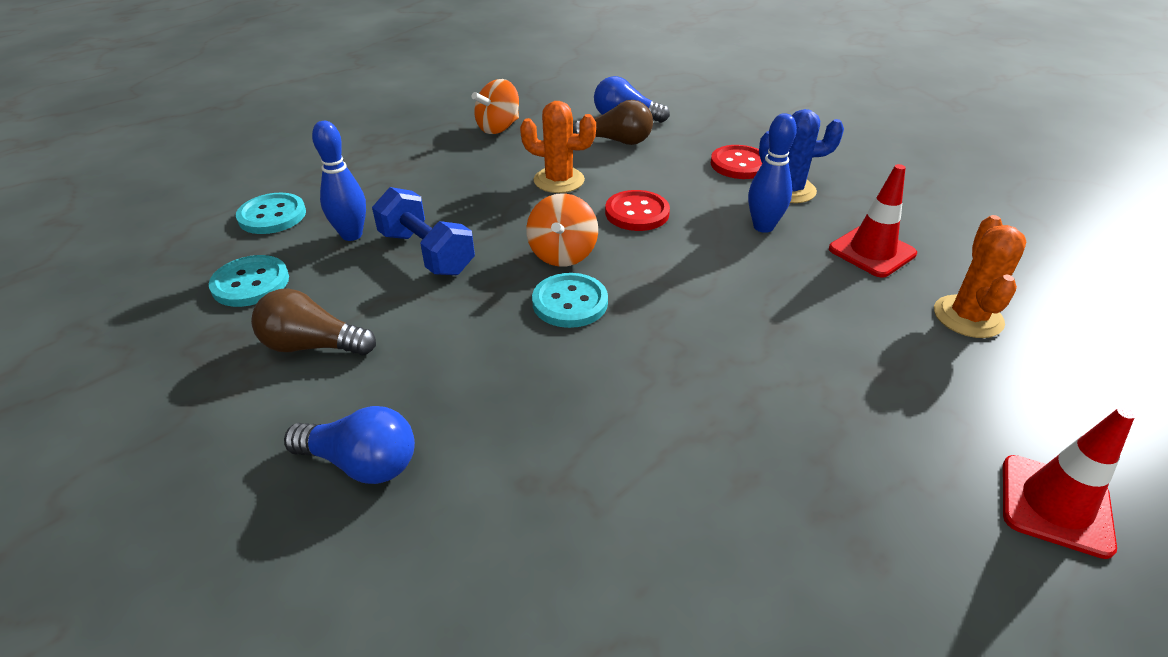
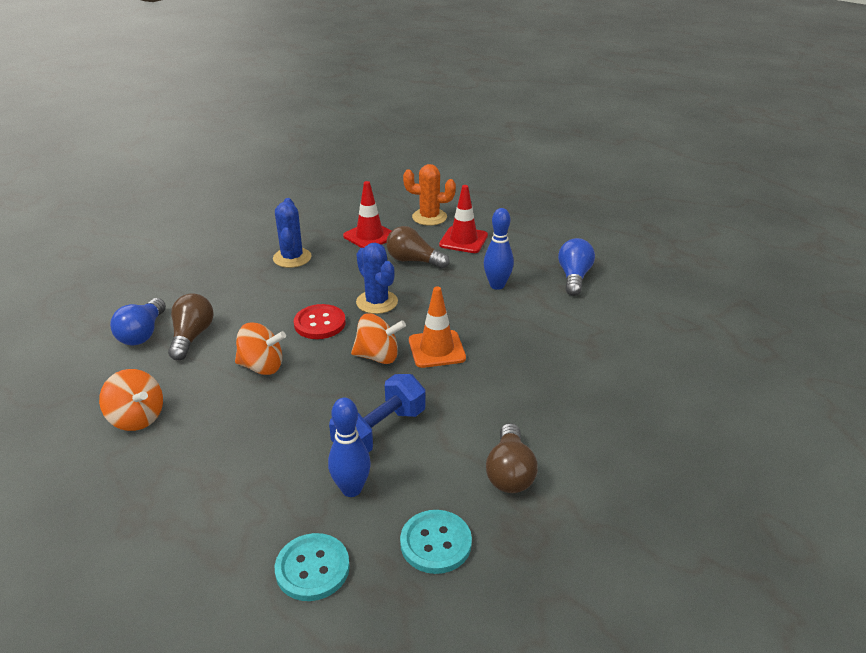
camera: 95 degrees left, 5 degrees down
blue light bulb [284,406,415,484] -> blue light bulb moved to [558,238,595,296]
orange cactus [520,101,596,193] -> orange spinning top [235,322,286,375]
turquoise button [532,273,608,328] -> orange traffic cone [409,286,466,368]
red button [711,145,762,179] -> none
blue bowling pin [748,113,797,233] -> blue bowling pin moved to [484,208,514,290]
red traffic cone [1003,407,1135,559] -> red traffic cone moved to [439,185,488,253]
none -> blue cactus [356,243,398,314]
none -> brown light bulb [386,226,450,269]

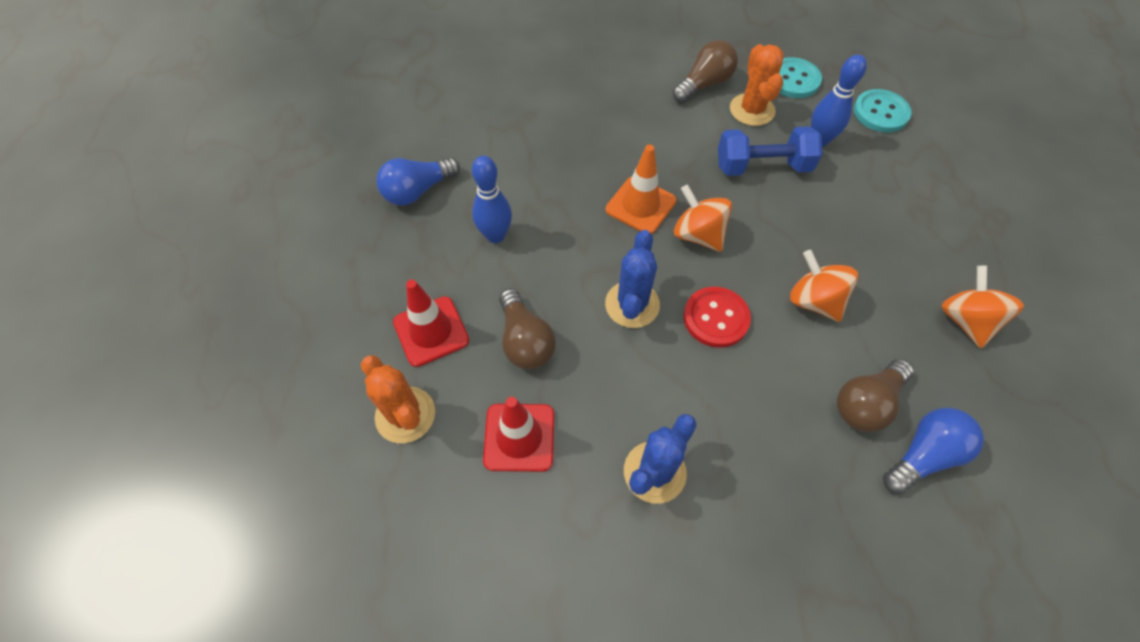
camera: 135 degrees left, 25 degrees up
none -> orange cactus [730,44,784,126]

